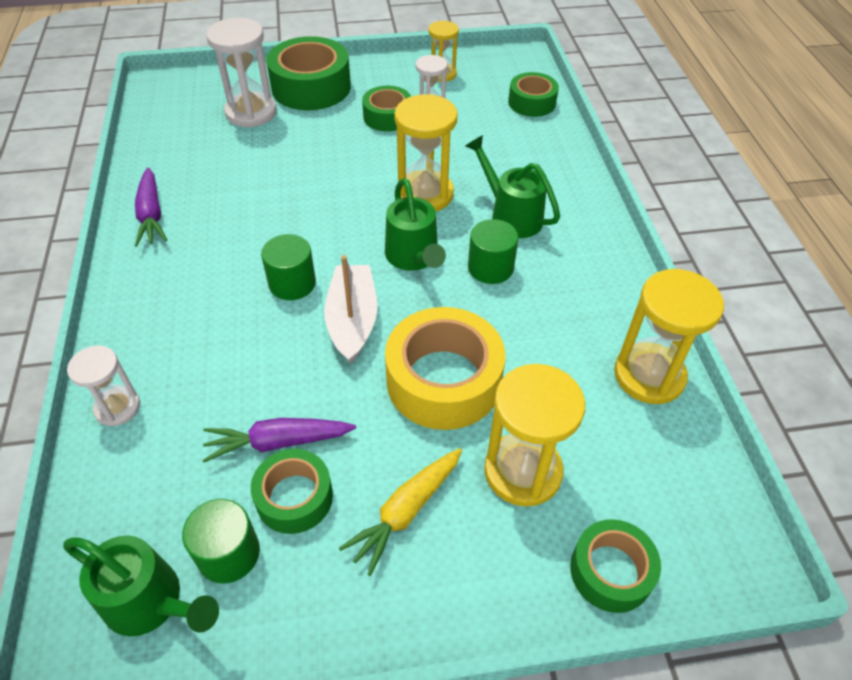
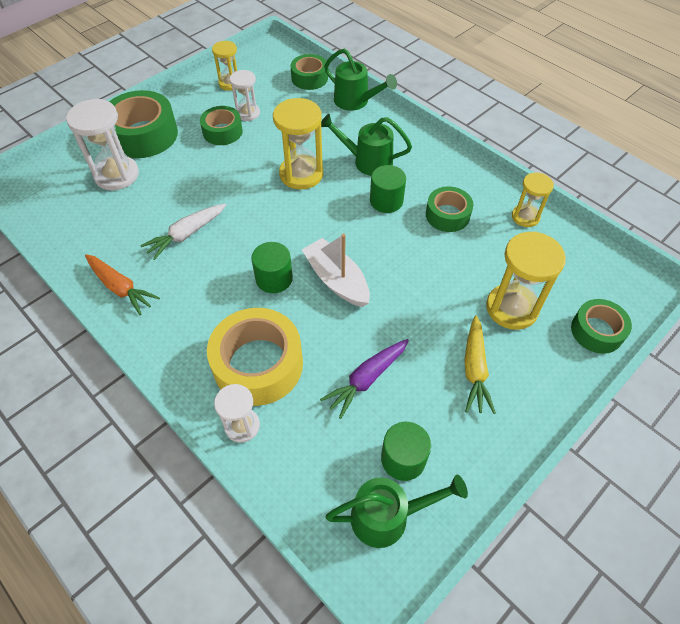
camera: 35 degrees left, 5 degrees up
purple carrot [135,167,167,247] -> orange carrot [85,254,160,315]
green tape [251,449,333,534] -> green tape moved to [426,186,473,232]
green watering can [385,178,446,271] -> green watering can moved to [324,49,397,111]
yellow tape [385,307,505,430] -> yellow tape moved to [207,308,303,406]
yellow hourglass [614,269,724,404] -> yellow hourglass [512,173,554,227], size x0.60
none -> white carrot [140,204,226,260]

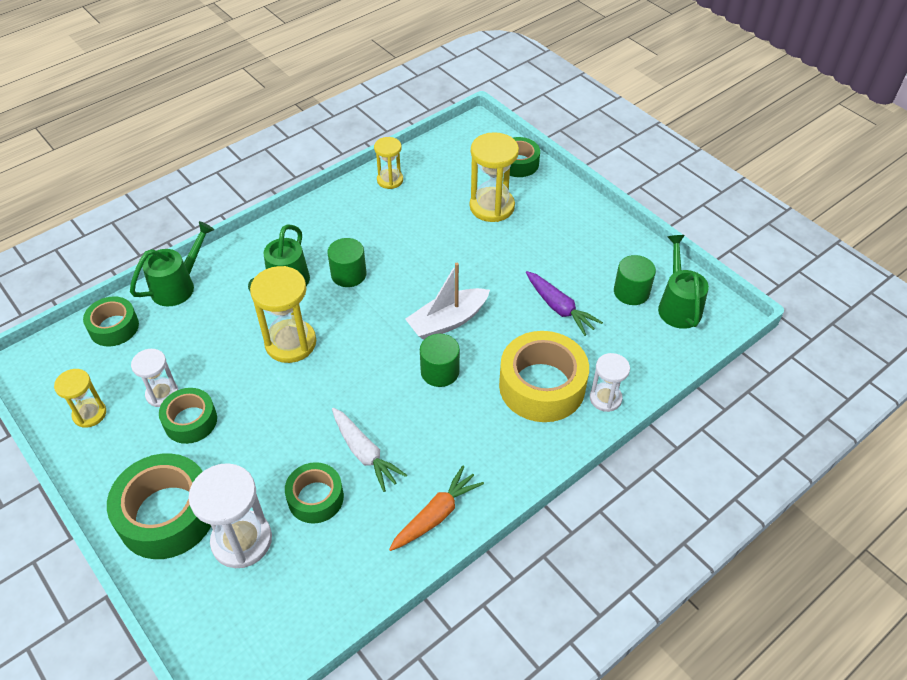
camera: 85 degrees left, 5 degrees down
green tape [426,186,473,232] -> green tape moved to [285,462,344,524]
yellow carrot [464,315,496,414] -> none

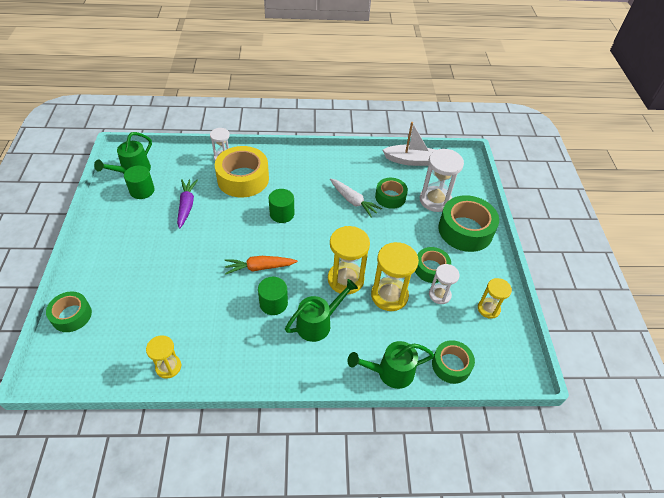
camera: 145 degrees left, 0 degrees up
white carrot [332,408,407,492] -> white carrot turned 135 degrees clockwise [330,178,382,218]
orange carrot [389,466,484,551] -> orange carrot moved to [225,256,298,275]
white boat [405,263,490,340] -> white boat moved to [382,122,436,166]
yellow hourglass [470,132,519,222] -> yellow hourglass moved to [371,242,419,311]

